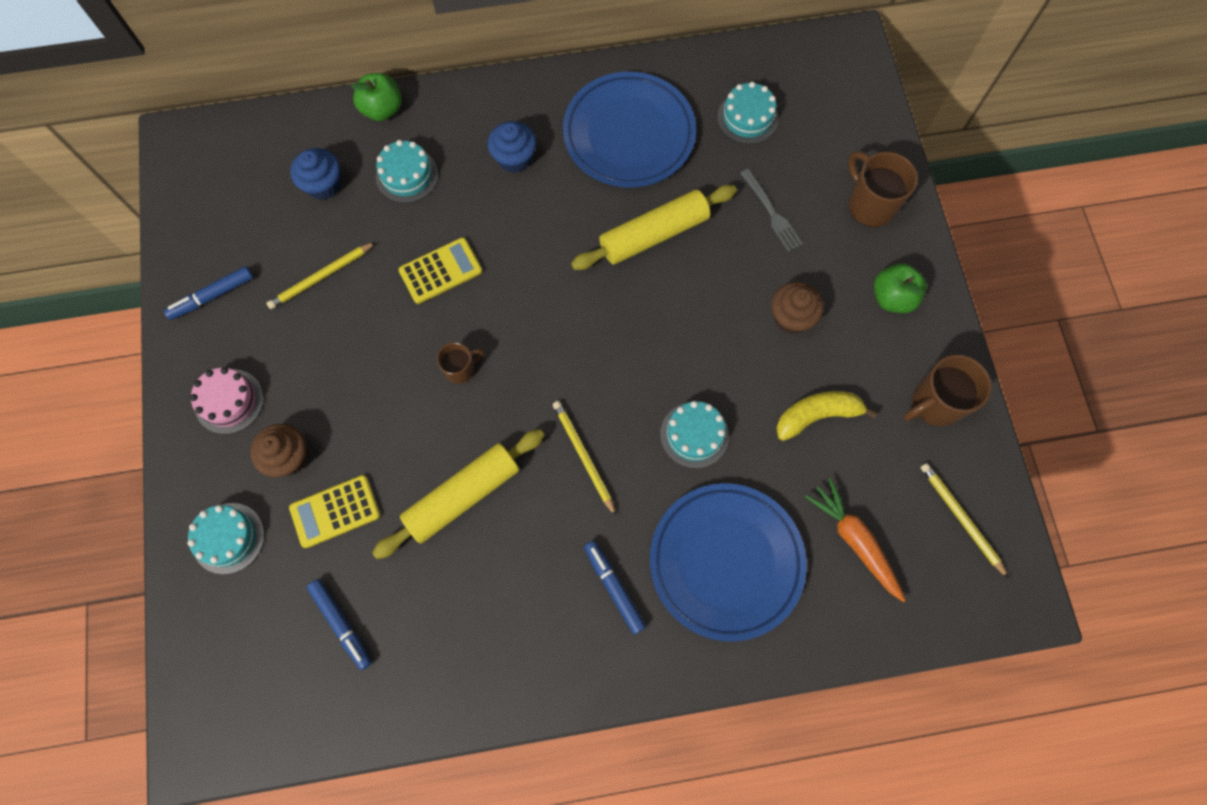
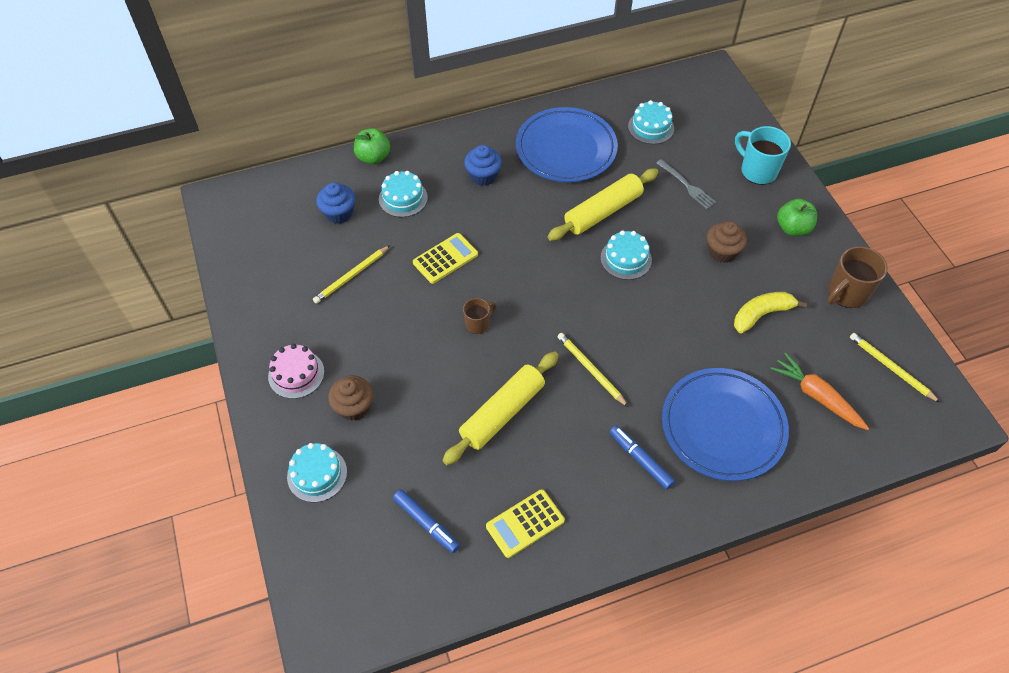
camera: 10 degrees left, 15 degrees down
blue marker [164,266,253,320] -> none
yellow calculator [289,475,380,548] -> yellow calculator moved to [486,489,565,558]
turquoise cake [660,401,729,469] -> turquoise cake moved to [601,230,652,280]
brown mug [848,151,918,227] -> turquoise mug [735,126,791,185]

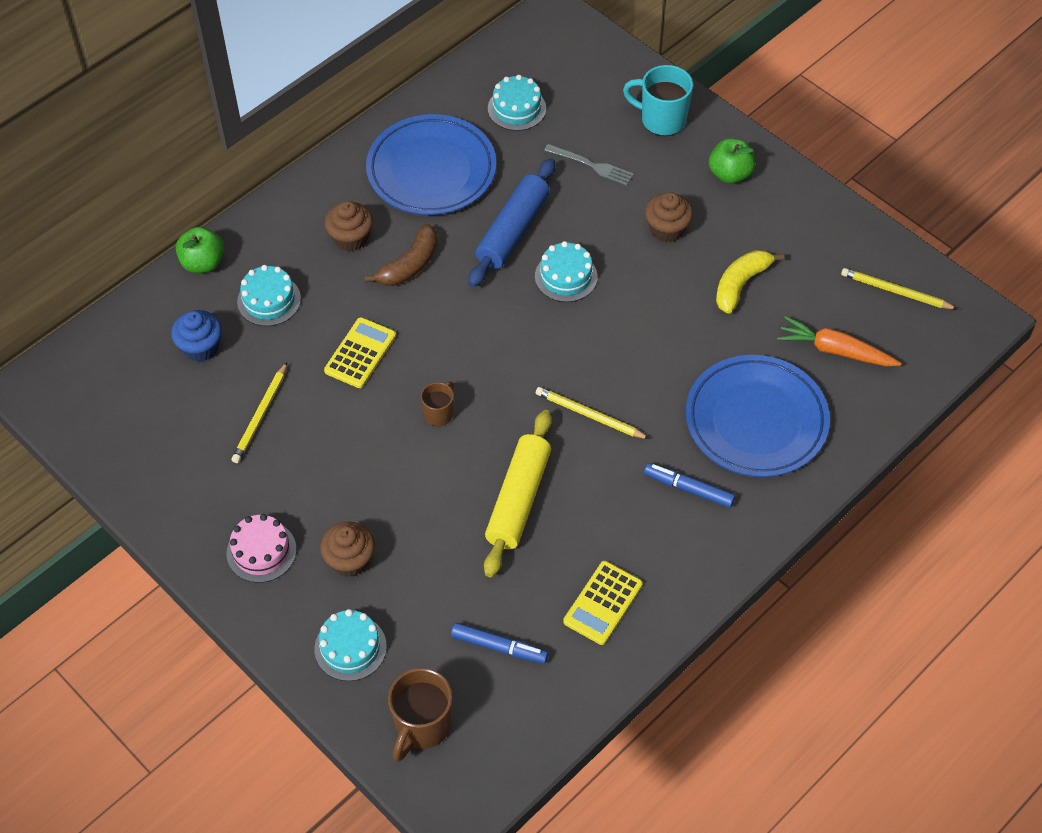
camera: 25 degrees left, 0 degrees up
blue cupcake [464,145,502,186] -> brown cupcake [325,201,373,251]
yellow rolling pin [548,169,658,241] -> blue rolling pin [468,158,555,287]
brown mug [827,246,888,308] -> brown mug moved to [388,668,452,761]
none -> brown banana [364,224,438,286]

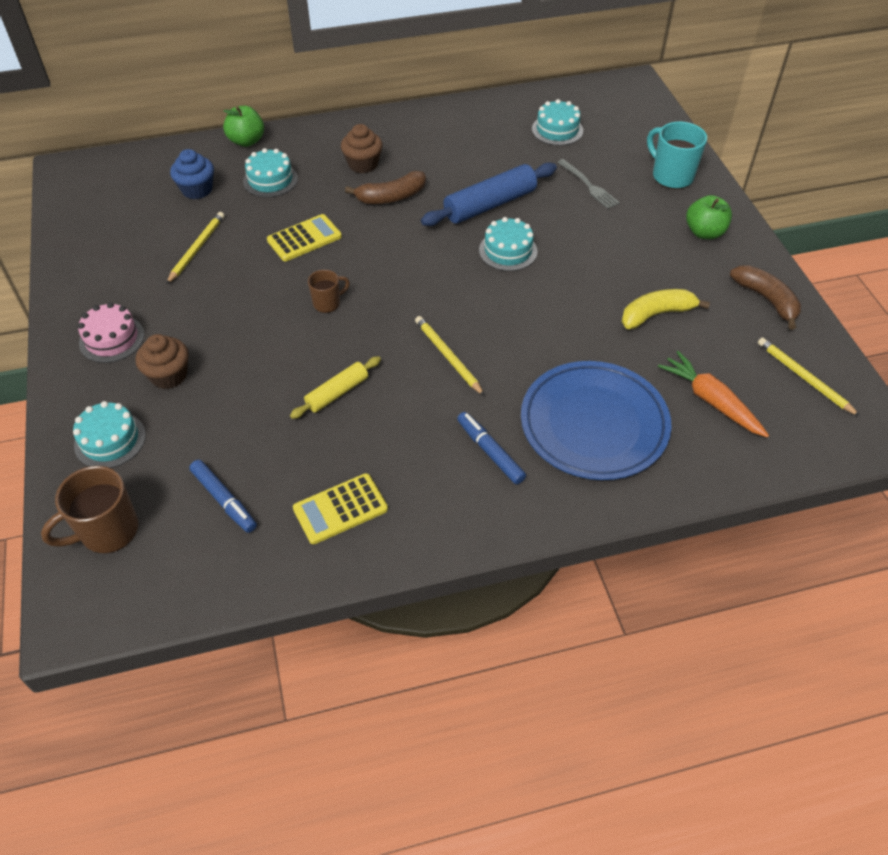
camera: 30 degrees right, 5 degrees down
yellow pencil [231,362,287,463] -> yellow pencil turned 150 degrees clockwise [166,212,224,284]
blue plate [366,114,496,215] -> none
yellow rolling pin [484,410,552,578] -> yellow rolling pin [290,356,381,419], size x0.59
brown cupcake [645,192,693,242] -> none
none -> brown banana [730,265,801,330]

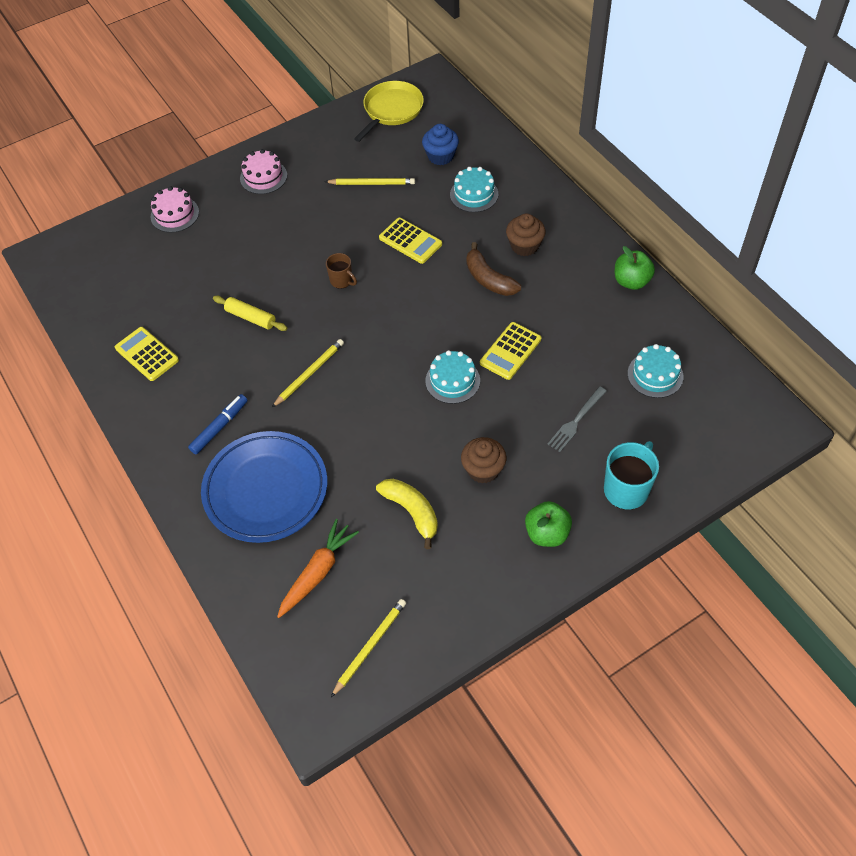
camera: 75 degrees right, 5 degrees up
brown mug [41,466,139,553] -> none
turquoise cake [73,401,146,468] -> pink cake [150,186,199,233]
brown cupcake [136,334,188,389] -> brown cupcake moved to [461,437,506,483]
blue marker [189,460,257,533] -> none
green apple [223,106,264,147] -> green apple moved to [615,246,655,290]
blue rolling pin [421,162,557,226] -> yellow calculator [480,322,541,380]
brown banana [730,265,801,330] -> none
none -> yellow pan [354,81,424,142]

